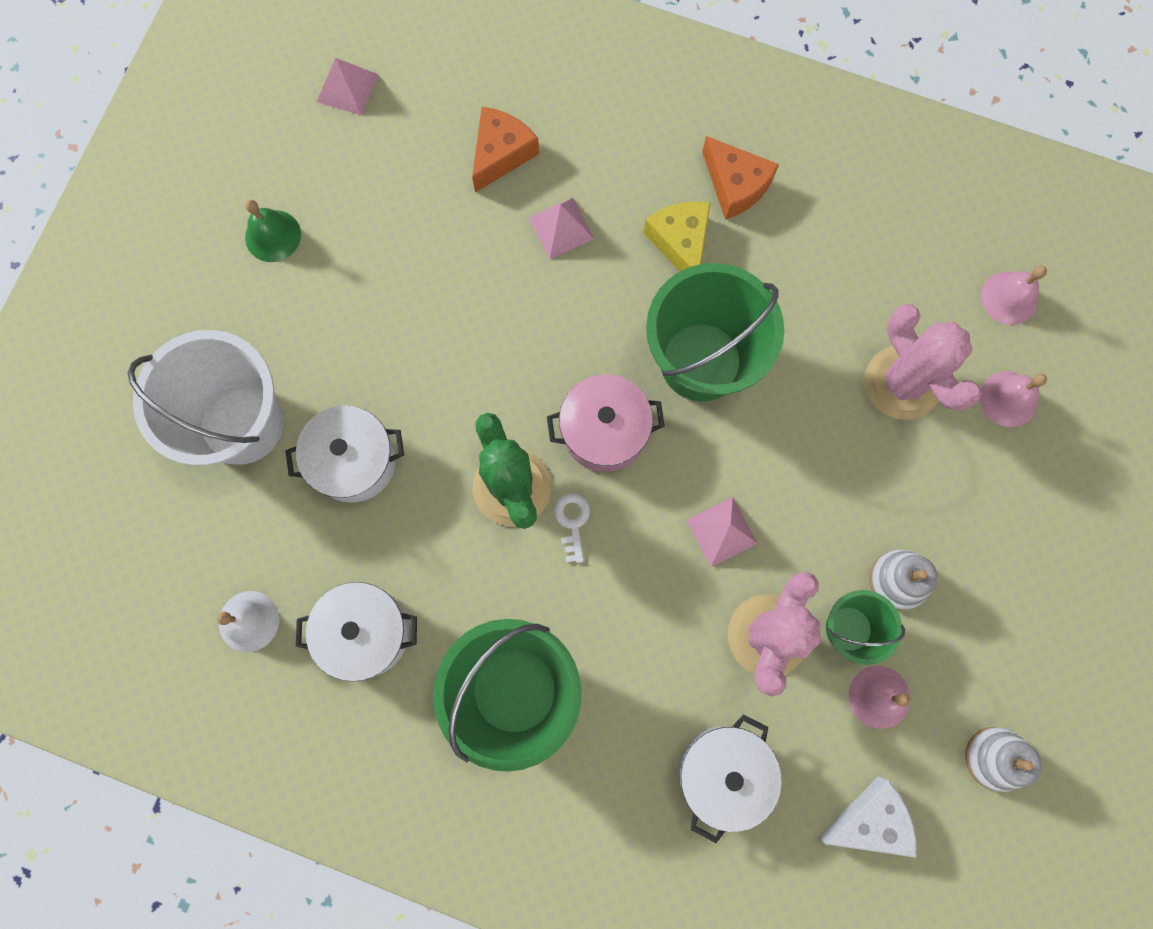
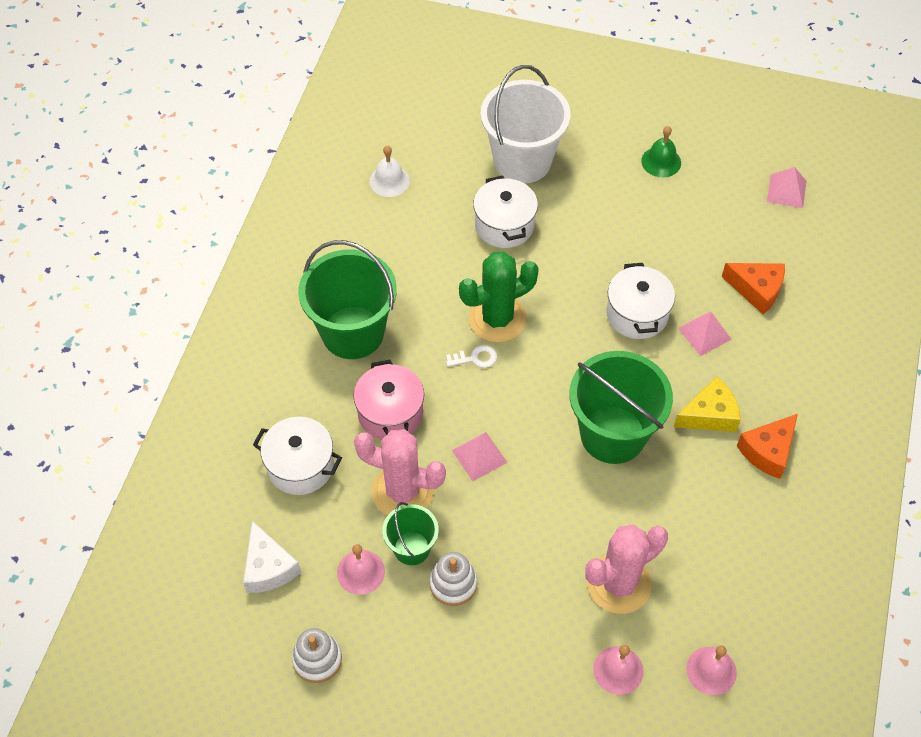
camera: 85 degrees right, 20 degrees down
white pot [296,582,417,682] -> white pot moved to [606,263,675,339]
pink pot [547,374,665,472] -> pink pot moved to [354,360,424,440]

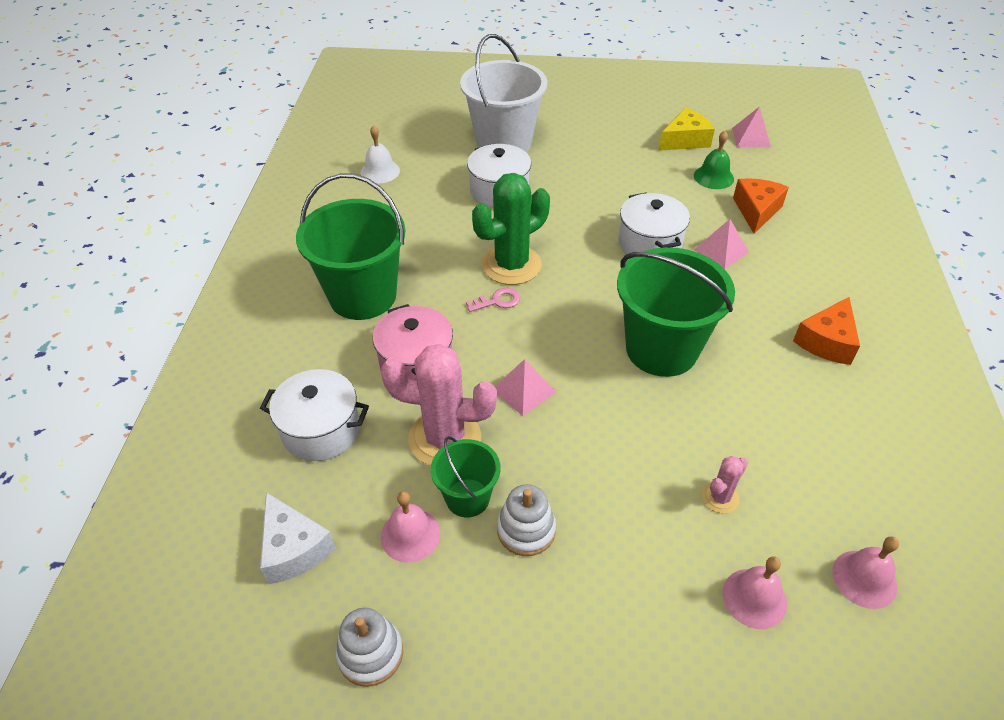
camera: 10 degrees left, 10 degrees down
white key [446,345,497,368] -> pink key [466,288,520,312]
pink cactus [586,524,668,614] -> pink cactus [702,456,748,513], size x0.47
green bell [641,126,681,177] -> green bell moved to [694,131,734,189]
yellow cheese [674,376,741,432] -> yellow cheese moved to [659,108,715,151]
orange cheese [722,263,785,314] -> orange cheese turned 90 degrees counterclockwise [733,178,789,234]

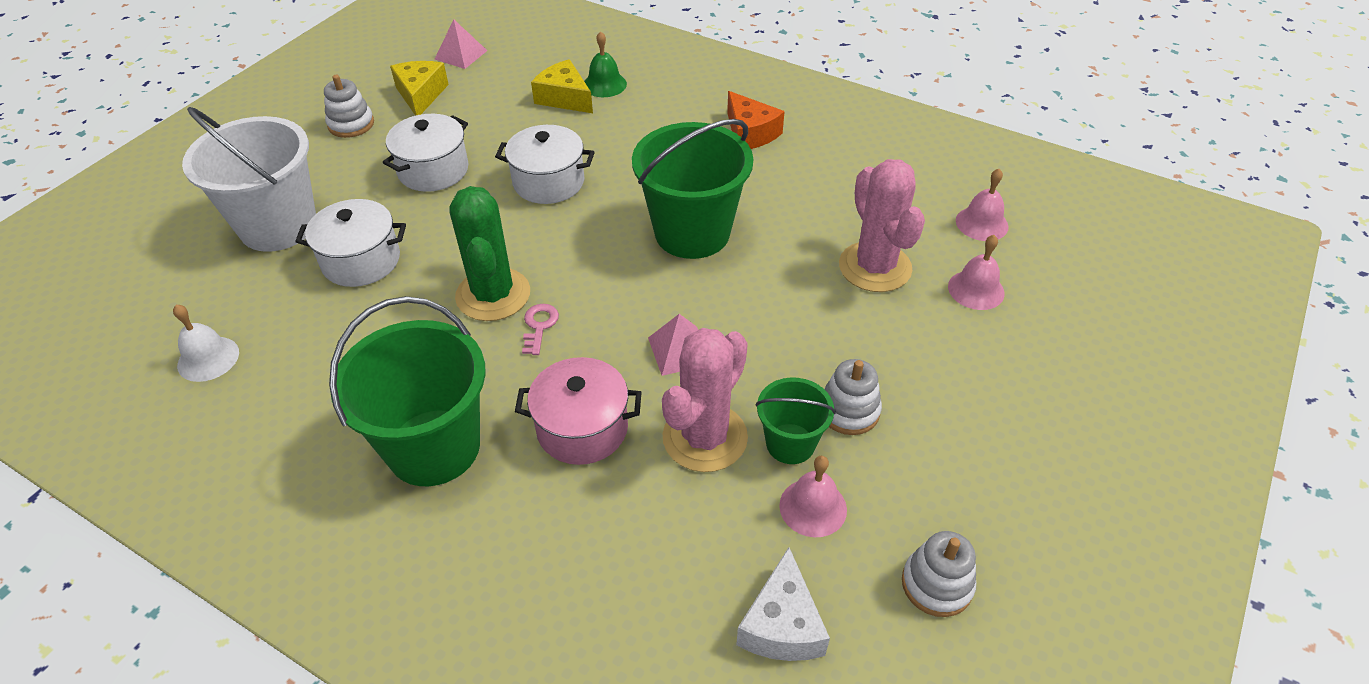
camera: 65 degrees left, 0 degrees up
white pot [260,369,369,461] -> white pot moved to [383,114,469,192]
white cheese [260,492,336,584] -> white cheese turned 105 degrees clockwise [736,547,830,661]
green bell [694,131,734,189] -> green bell moved to [584,31,627,97]
pink pyramid [694,219,749,269] -> none
pink cactus [702,456,748,513] -> pink cactus [839,159,925,292], size x2.11
orange cheese [733,178,789,234] -> yellow cheese [531,59,593,113]
none -> white stacking toy [324,75,374,138]

